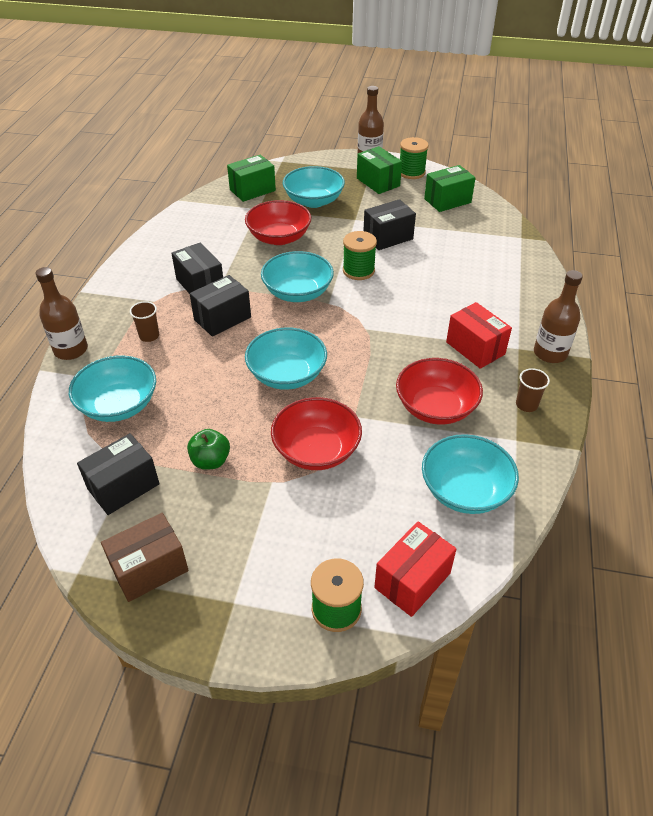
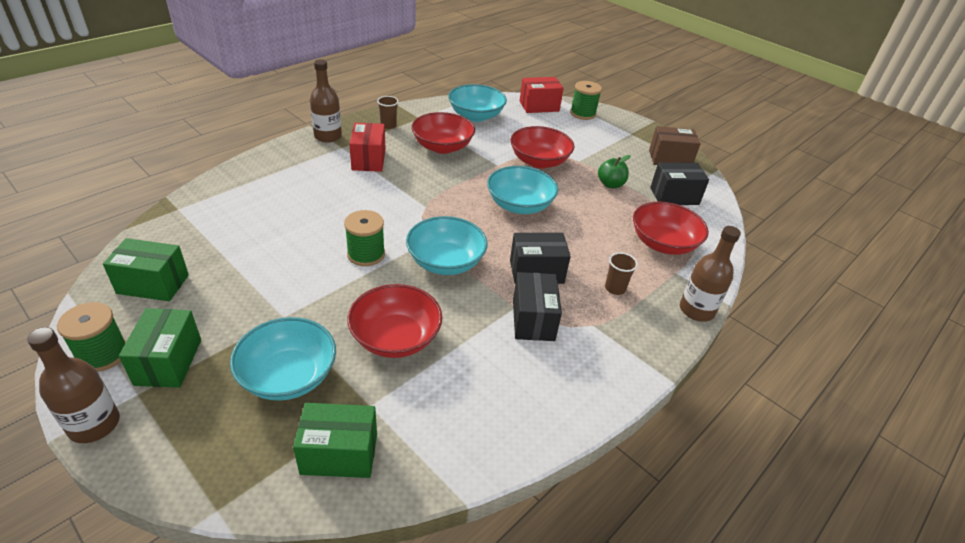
camera: 150 degrees left, 5 degrees down
turquoise bowl [69,355,156,422] -> red bowl [633,202,709,255]
black box [363,199,416,250] -> none

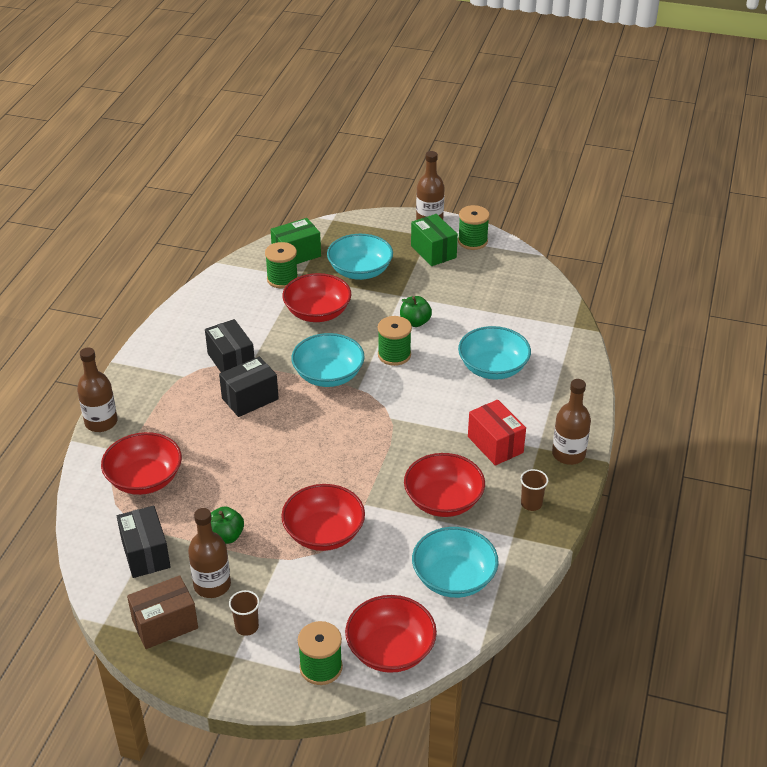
camera: 155 degrees right, 0 degrees up
green box [103,238,189,301] -> none
turquoise bowl [487,166,558,214] -> turquoise bowl moved to [458,326,531,380]
red box [520,77,564,113] -> red bowl [345,595,437,673]
brown cup [605,252,638,295] -> brown cup moved to [229,590,260,636]
black box [650,163,709,205] -> black box turned 75 degrees counterclockwise [117,506,171,578]
none -> brown bottle [188,508,231,598]
none -> green spool [265,242,298,288]
none -> green apple [400,296,432,327]

